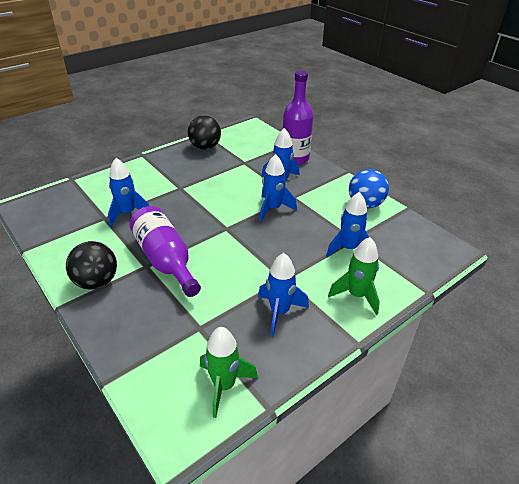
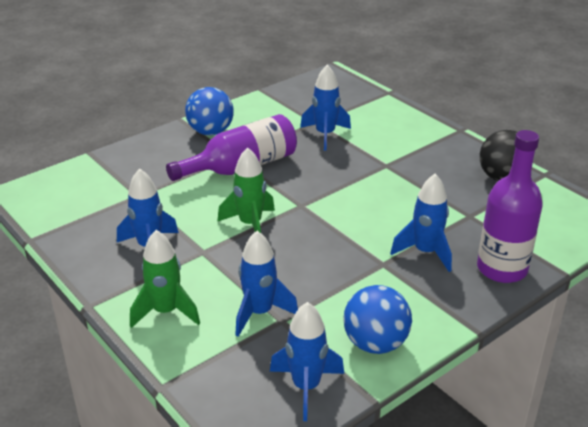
camera: 90 degrees right, 5 degrees down
black ball [66,241,117,290] -> blue ball [185,87,234,136]
green rocket [200,327,258,418] -> green rocket moved to [217,147,275,233]
blue rocket [260,154,297,222] -> blue rocket moved to [270,302,344,421]

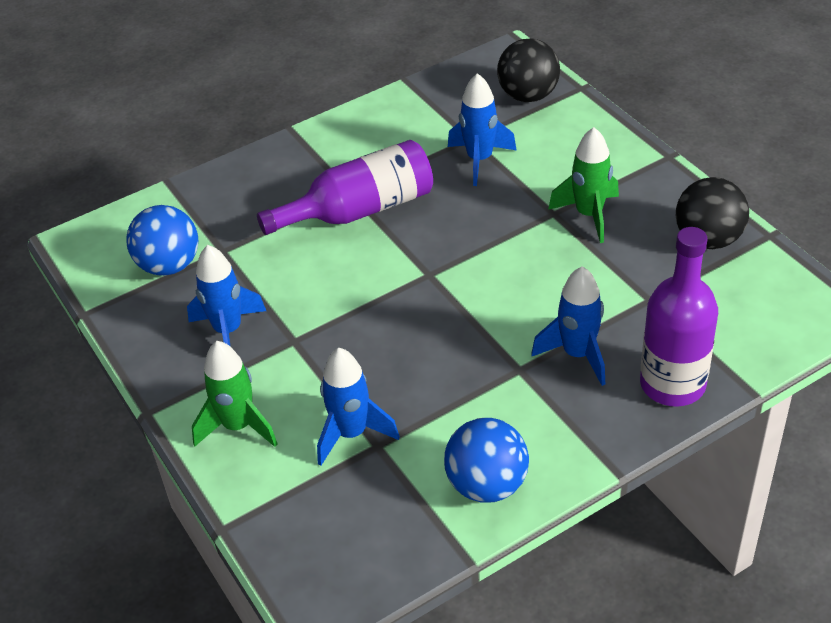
camera: 10 degrees right, 10 degrees up
blue ball [185,87,234,136] -> blue ball moved to [127,205,198,276]
green rocket [217,147,275,233] -> green rocket moved to [548,127,619,243]
blue rocket [270,302,344,421] -> none
none -> black ball [497,38,560,102]

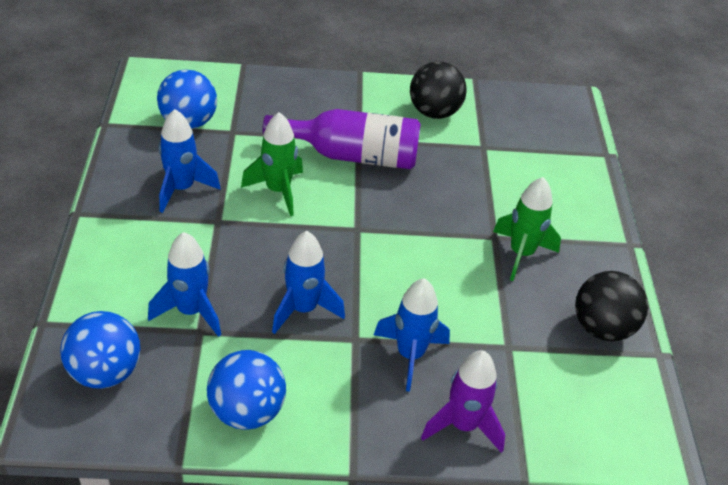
camera: 25 degrees right, 0 degrees up
green rocket [192,341,277,447] -> green rocket moved to [241,112,303,216]
blue rocket [448,73,517,186] -> blue rocket moved to [272,231,345,334]
black ball [497,38,560,102] -> black ball moved to [410,61,467,119]
purple bottle [640,227,718,407] -> purple rocket [421,351,505,453]
none -> blue ball [60,311,140,389]

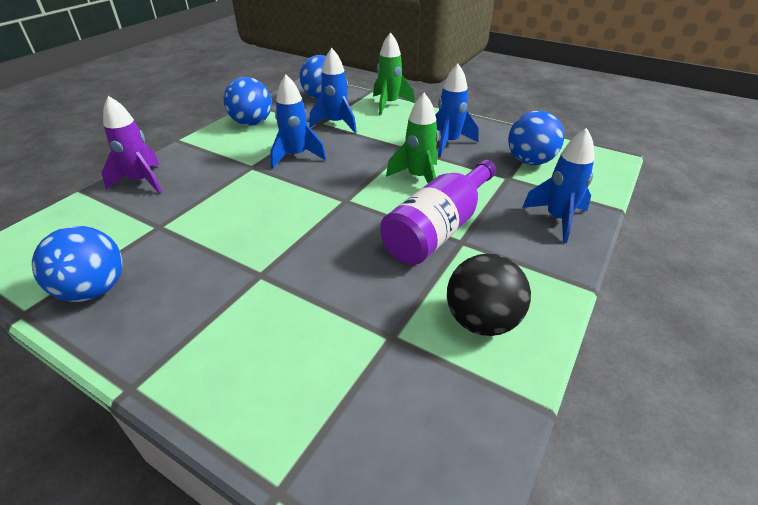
camera: 125 degrees right, 5 degrees down
blue rocket [374,278,450,392] -> blue rocket moved to [522,128,594,243]
green rocket [493,177,561,281] -> green rocket moved to [373,32,415,115]
black ball [575,271,648,341] -> blue ball [32,226,123,302]

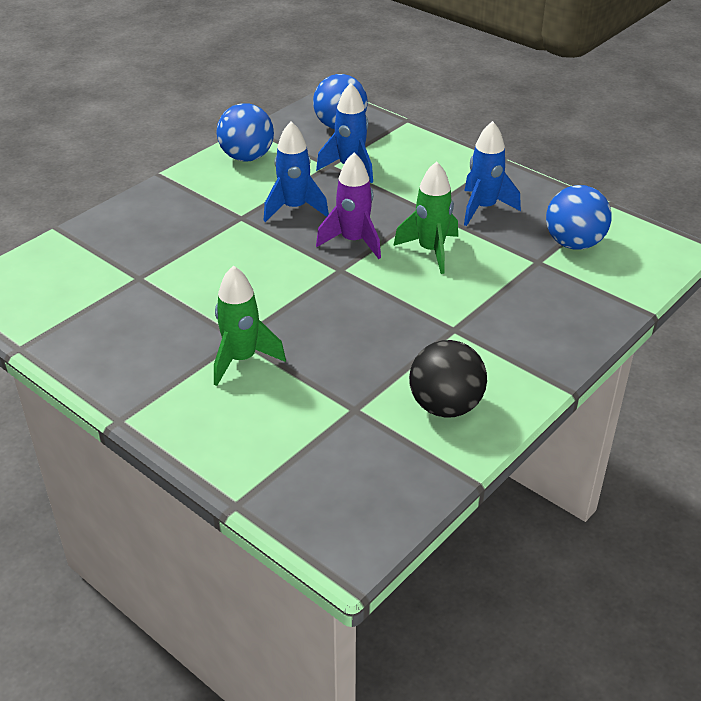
camera: 10 degrees right, 0 degrees up
blue ball [32,226,123,302] -> none
purple rocket [102,96,162,194] -> purple rocket moved to [316,153,381,259]
green rocket [373,32,415,115] -> green rocket moved to [214,265,286,386]
purple bottle [380,160,496,265] -> none
blue rocket [522,128,594,243] -> none

